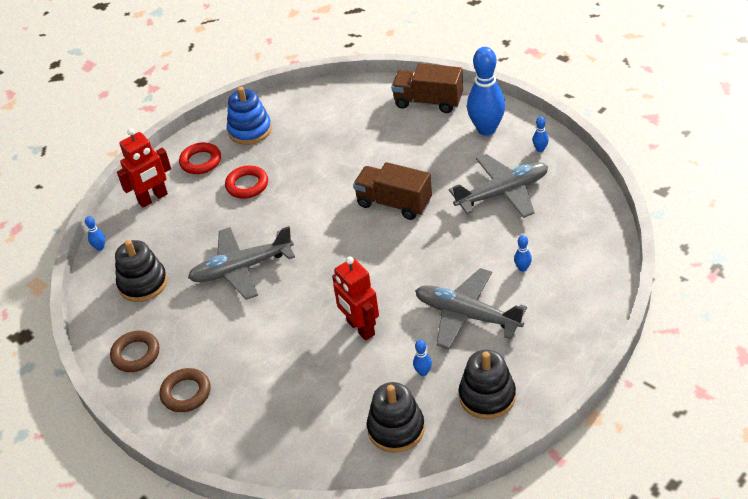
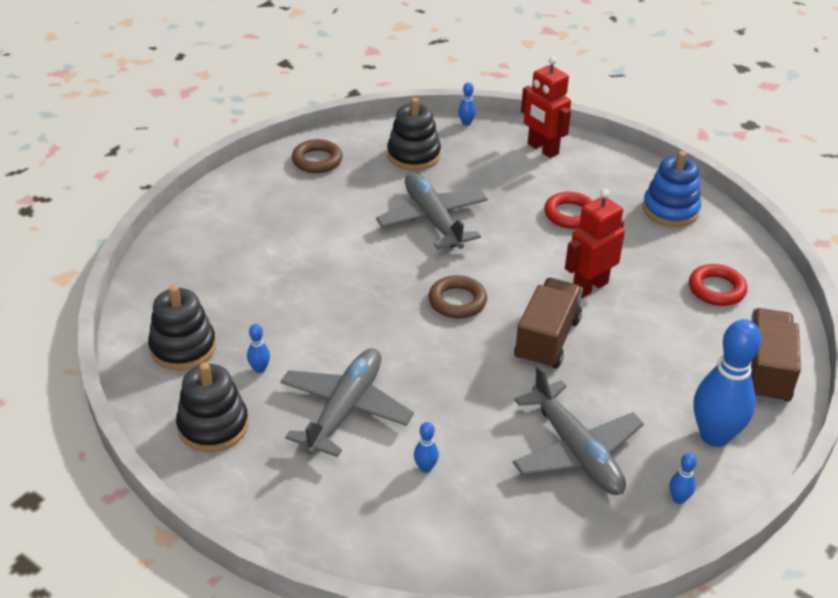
camera: 80 degrees right, 5 degrees down
brown ring [160,368,211,412] -> brown ring moved to [429,275,487,318]
red ring [179,143,221,174] -> red ring moved to [689,264,747,306]
red robot [332,256,379,341] -> red robot moved to [565,189,625,298]

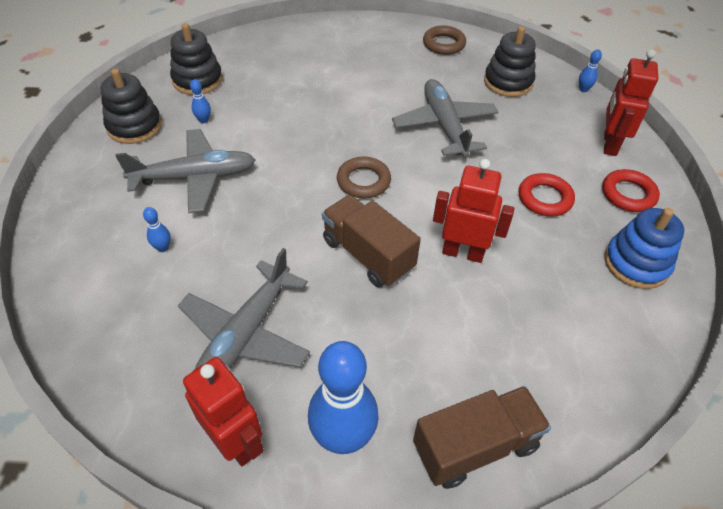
camera: 55 degrees right, 10 degrees up
grey plane [376,173,488,249] -> grey plane turned 45 degrees counterclockwise [392,79,499,158]
brown truck [514,278,583,370] -> brown truck turned 120 degrees counterclockwise [322,195,421,288]
blue bowling pin [669,453,697,504] -> red robot [183,357,264,466]
red ring [689,264,747,306] -> red ring moved to [602,169,660,212]

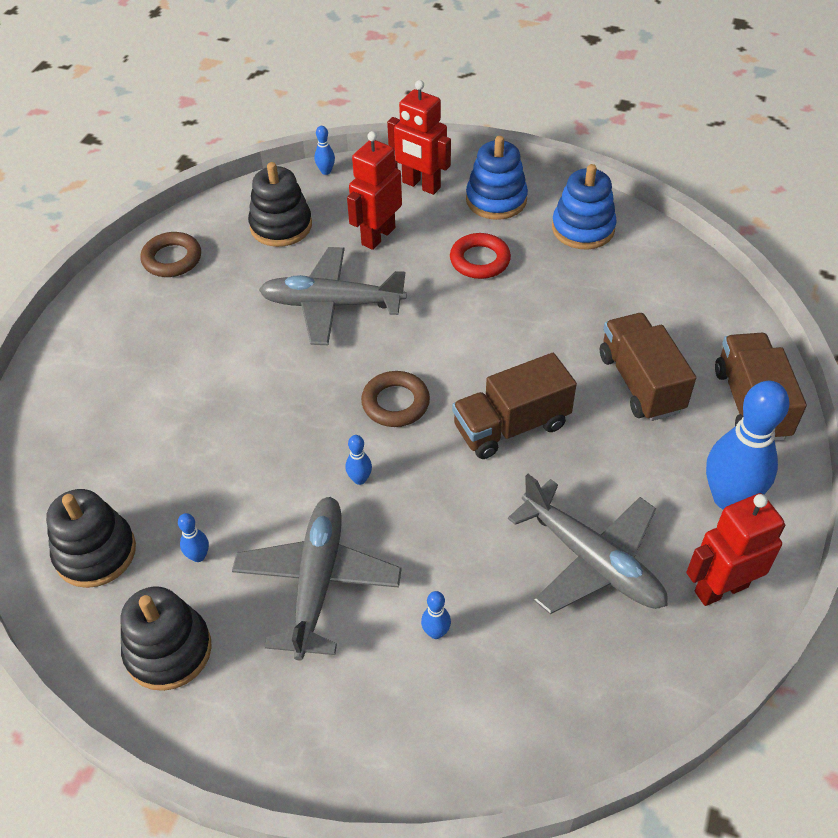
camera: 70 degrees left, 0 degrees up
red robot [433,159,514,263] -> red robot moved to [347,131,402,250]
red ring [602,169,660,212] -> blue stacking toy [466,136,528,220]
none -> blue bowling pin [345,435,372,485]
none -> brown truck [600,313,696,421]

